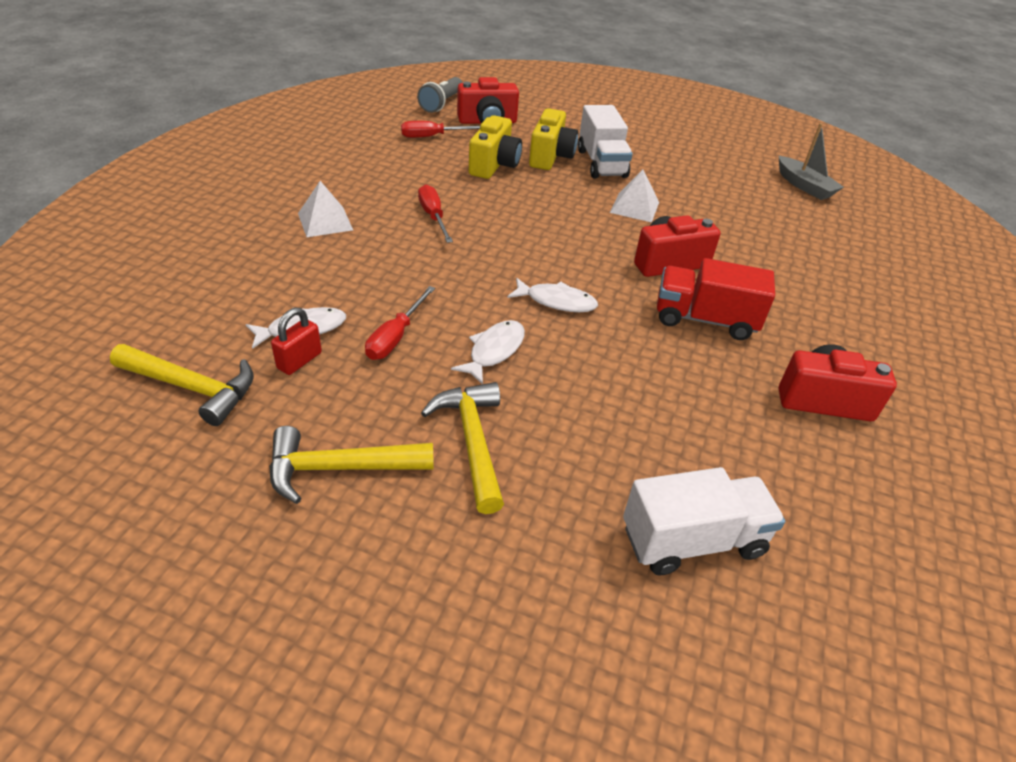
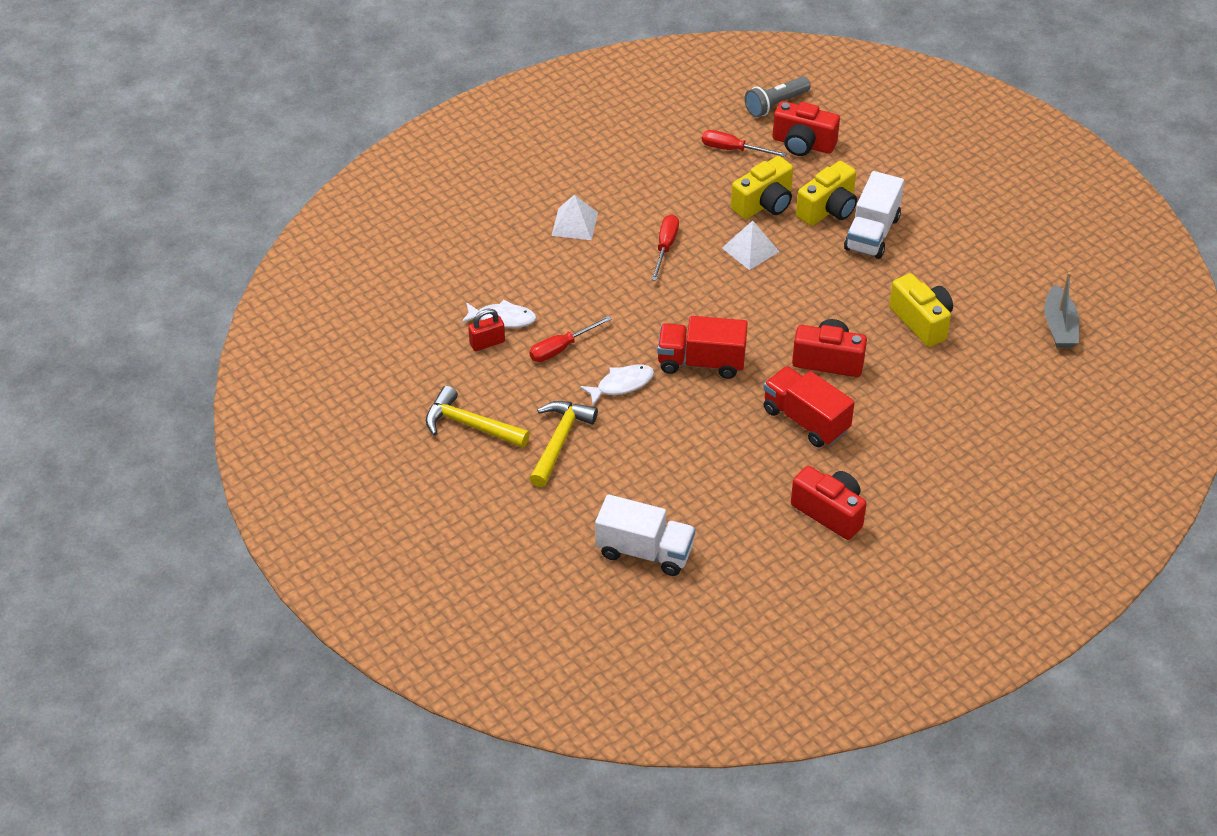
camera: 35 degrees right, 5 degrees up
yellow hammer [110,344,254,426] -> none
white fish [507,278,598,312] -> red truck [657,316,748,379]
white pyramid [610,170,659,222] -> white pyramid moved to [722,221,780,270]
none -> yellow camera [889,273,953,347]

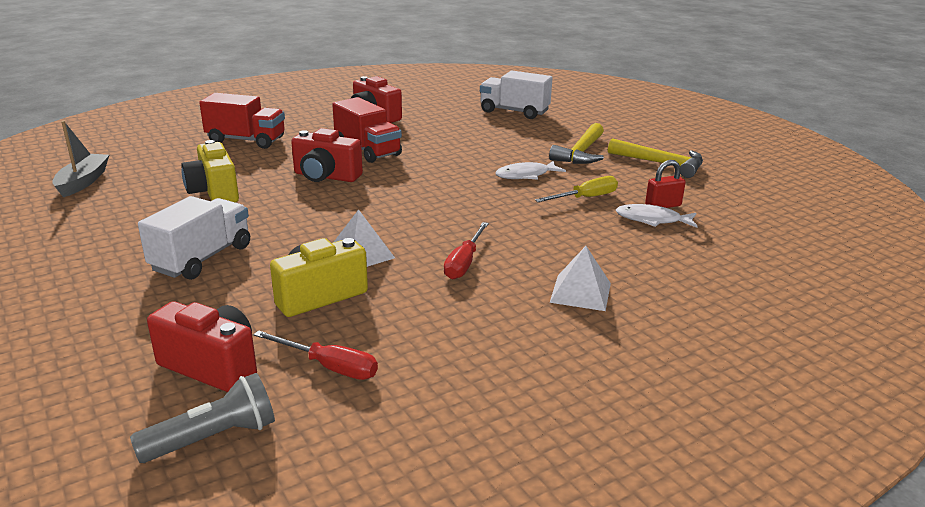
camera: 175 degrees left, 20 degrees down
red screwdriver [529,316,612,362] -> yellow screwdriver [535,176,618,202]
red truck [657,316,748,379] -> red truck moved to [199,93,285,149]
yellow camera [796,161,857,226] -> none

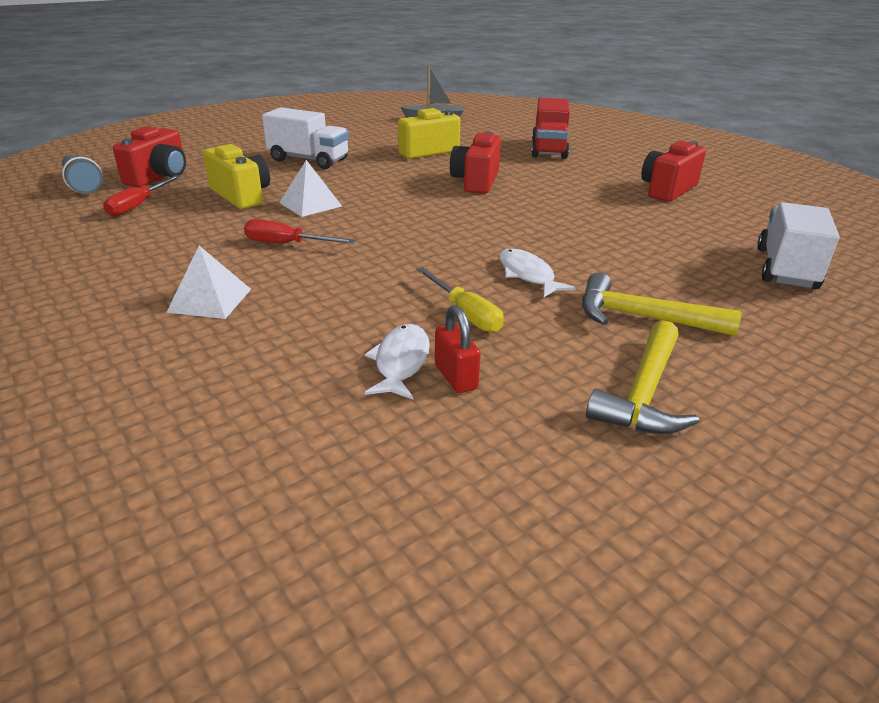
camera: 85 degrees right, 5 degrees up
red truck [332,97,402,163] -> none

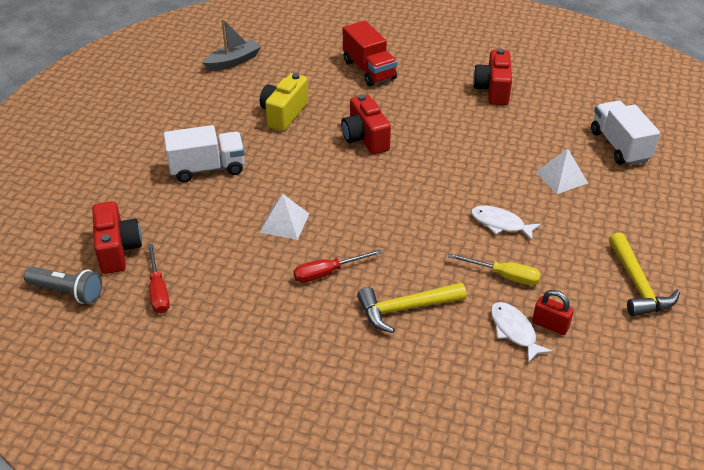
camera: 35 degrees left, 10 degrees up
white pyramid [166,246,251,319] -> white pyramid moved to [536,149,588,194]
yellow camera [203,144,270,209] -> none
yellow hammer [582,272,741,336] -> yellow hammer moved to [357,282,467,333]

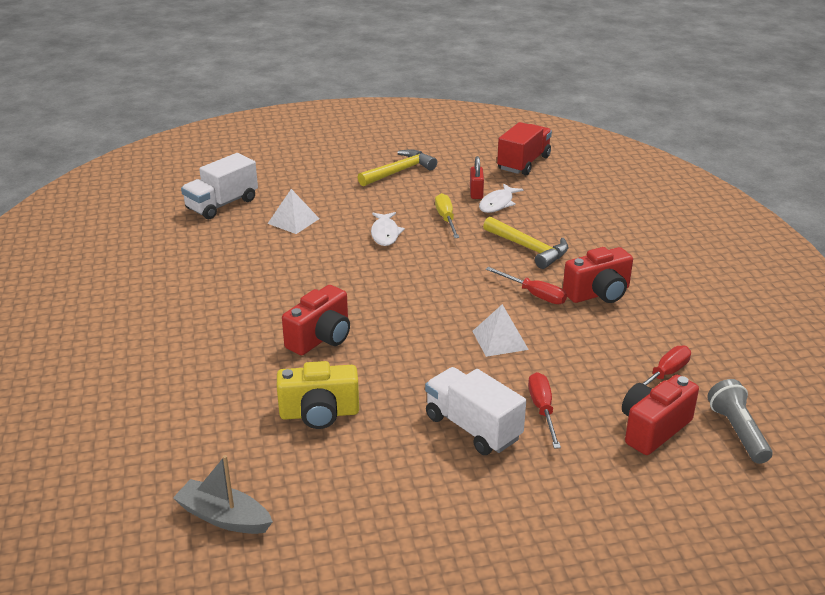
camera: 120 degrees left, 10 degrees down
red truck [343,21,397,86] -> red truck moved to [497,122,552,175]
red camera [473,49,512,105] -> red camera moved to [563,247,633,303]
none -> red screwdriver [528,372,561,449]

